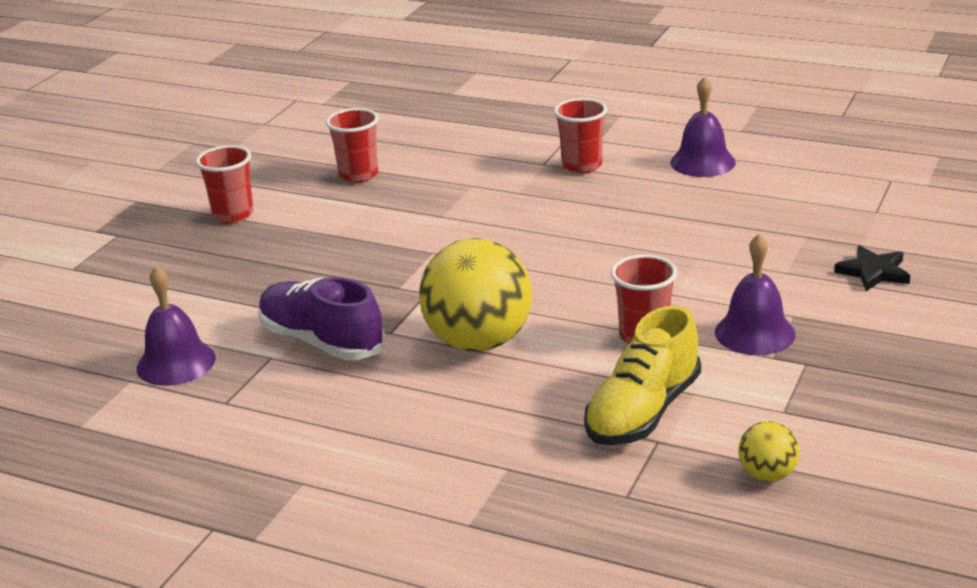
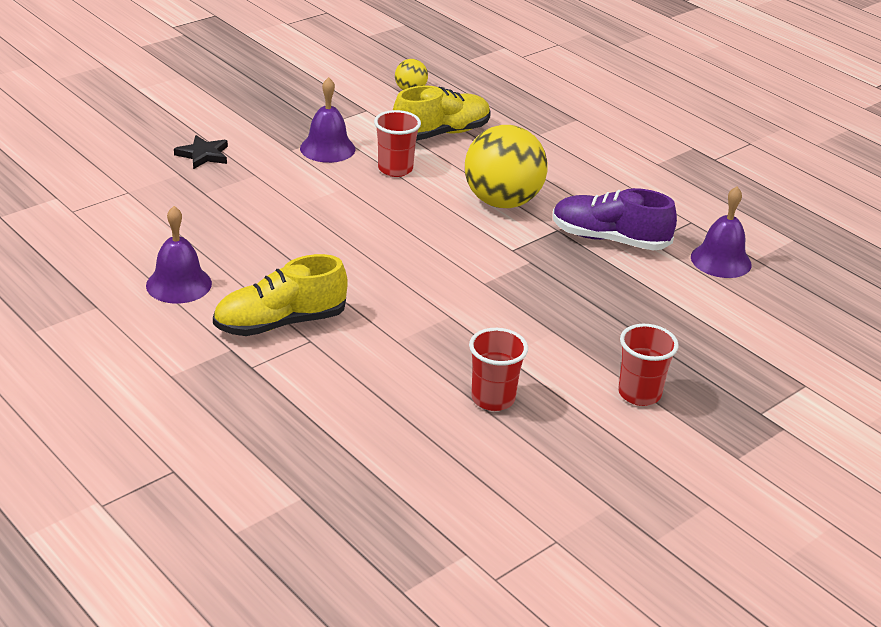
camera: 160 degrees left, 5 degrees up
purple shoe [258,277,386,360] -> purple shoe turned 135 degrees clockwise [553,188,677,251]
red cup [554,98,607,173] -> yellow shoe [213,254,348,336]

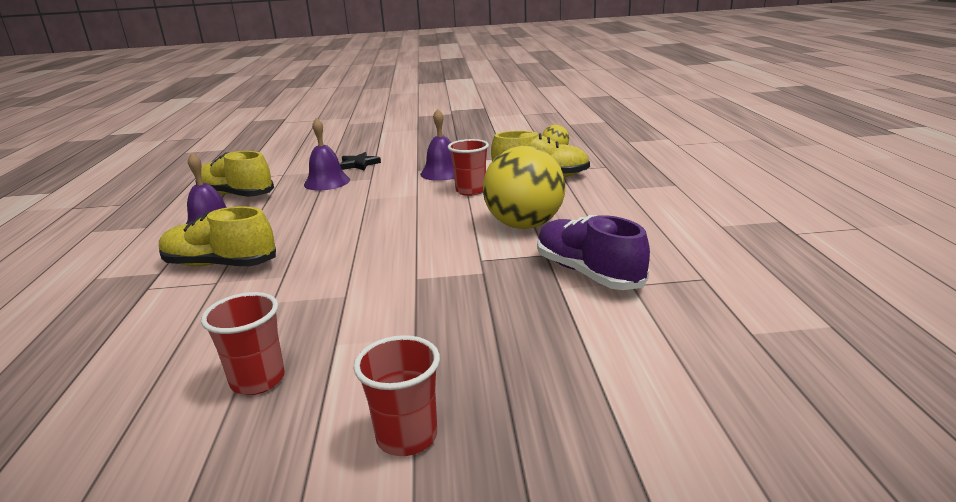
camera: 40 degrees right, 10 degrees down
purple bell [691,187,752,278] -> purple bell moved to [304,118,350,190]
none -> yellow shoe [195,151,274,197]

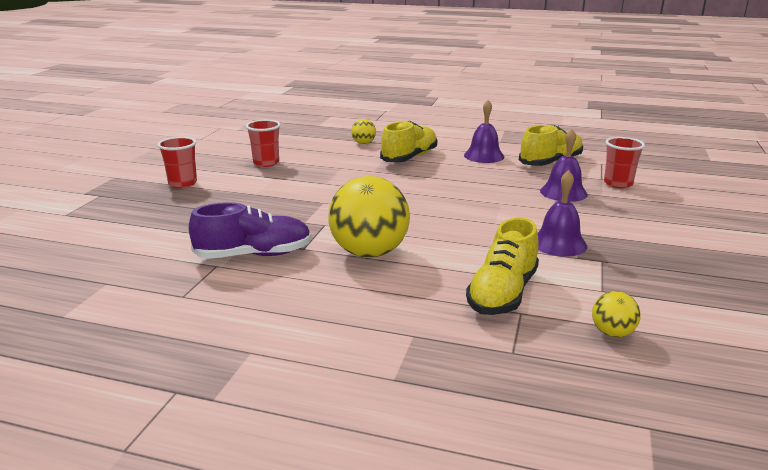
camera: 110 degrees right, 0 degrees up
black star [340,152,381,171] -> none
red cup [448,139,489,196] -> red cup moved to [604,137,645,189]
none -> yellow ball [351,119,376,144]

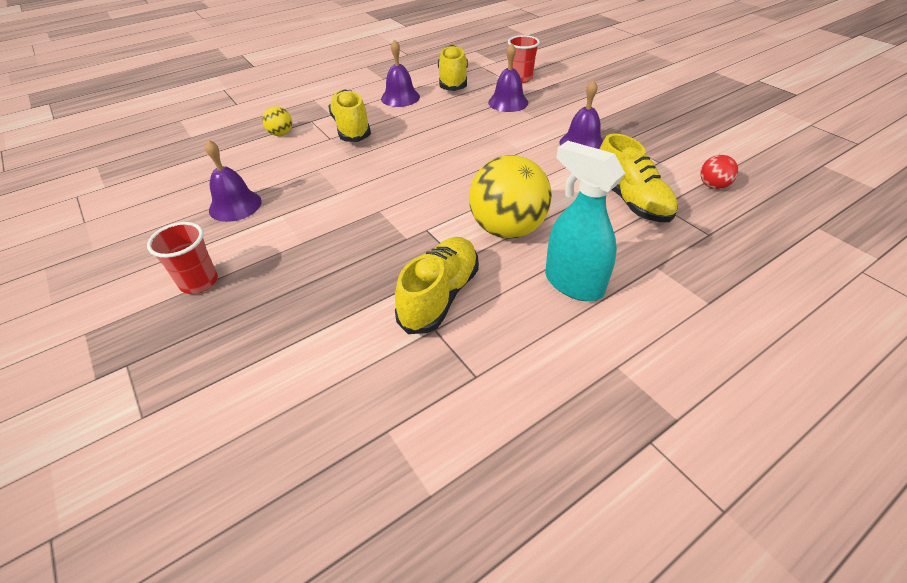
camera: 50 degrees left, 20 degrees up
purple shoe [189,202,311,259] -> yellow shoe [395,237,479,334]
red cup [246,120,281,167] -> purple bell [205,140,262,222]
yellow ball [592,291,641,337] -> red ball [700,155,738,189]
none -> turquoise spray bottle [545,141,625,301]

